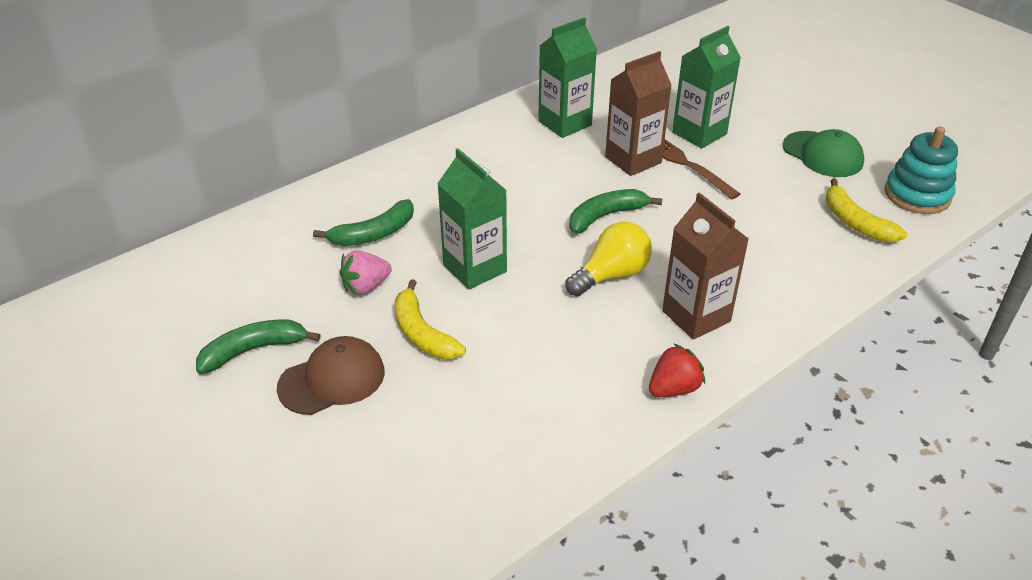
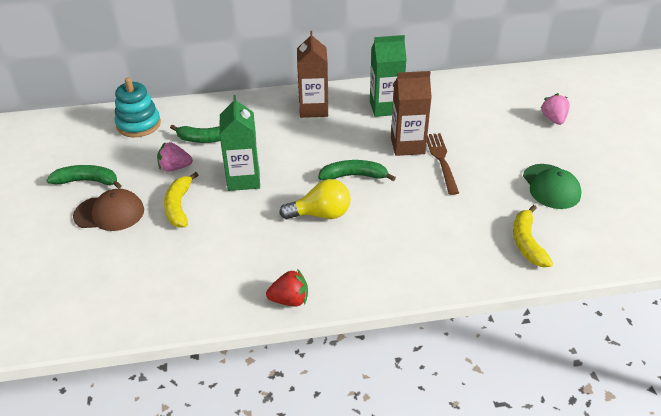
camera: 30 degrees right, 0 degrees up
brown carton [662,193,748,340] -> brown carton moved to [297,31,328,118]
green carton [672,26,741,148] -> none
turquoise stacking toy [885,126,958,214] -> turquoise stacking toy moved to [115,77,161,137]
none -> pink strawberry [541,93,570,125]

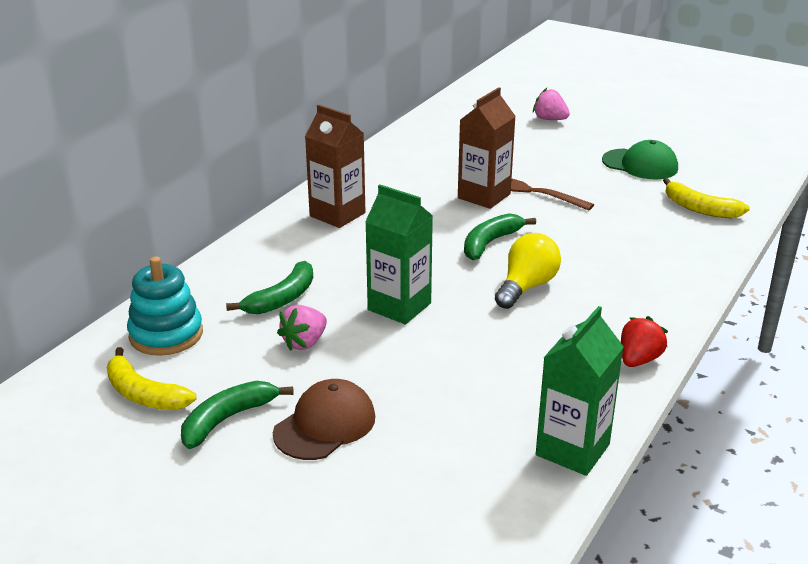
camera: 50 degrees left, 10 degrees down
yellow banana [164,172,198,228] -> yellow banana moved to [107,347,196,410]
green carton [370,35,407,117] -> green carton moved to [536,306,624,476]

